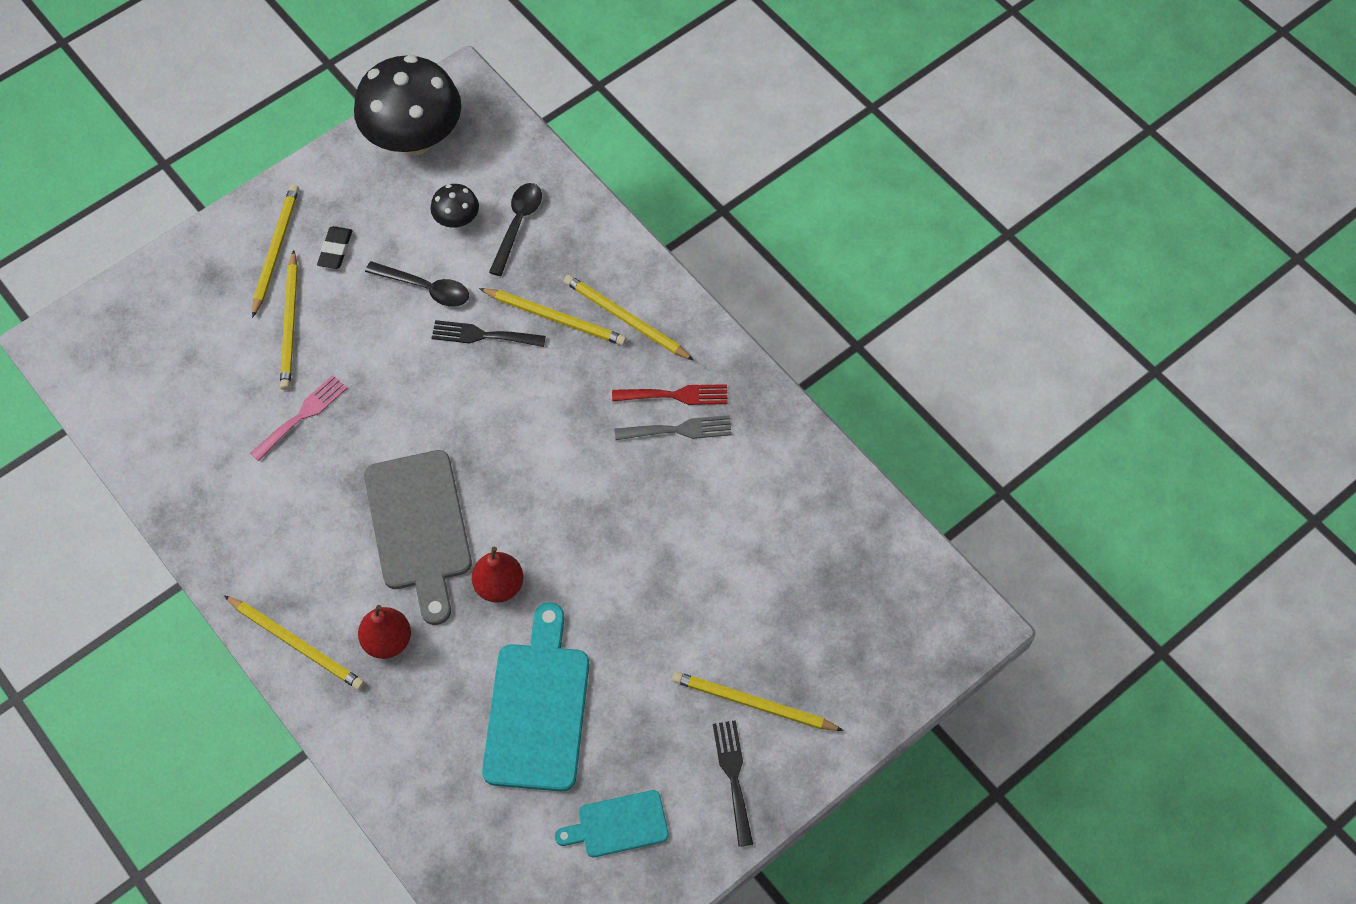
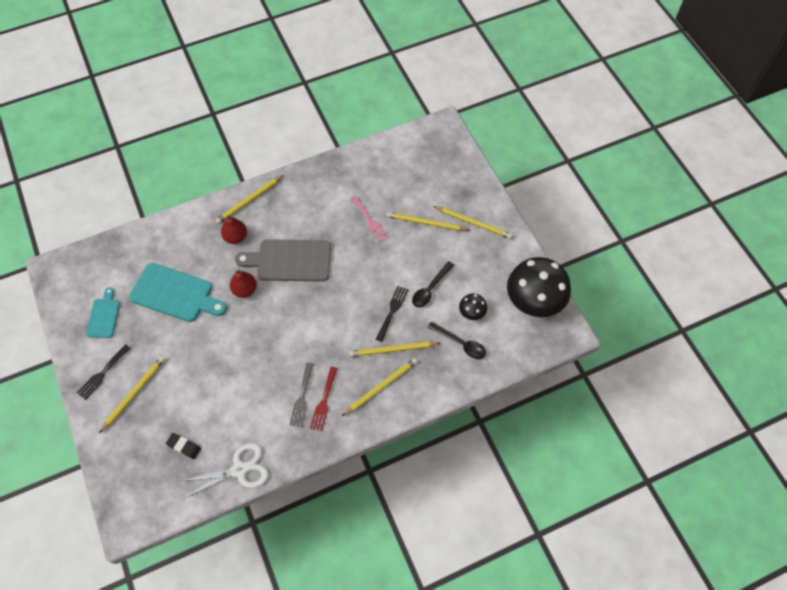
camera: 105 degrees right, 0 degrees up
black eraser [317,226,352,269] -> black eraser moved to [166,433,201,459]
yellow pencil [479,288,626,346] -> yellow pencil turned 45 degrees clockwise [349,341,440,357]
black fork [713,720,753,847] -> black fork turned 120 degrees clockwise [77,344,131,400]
none -> white scissors [181,443,269,499]

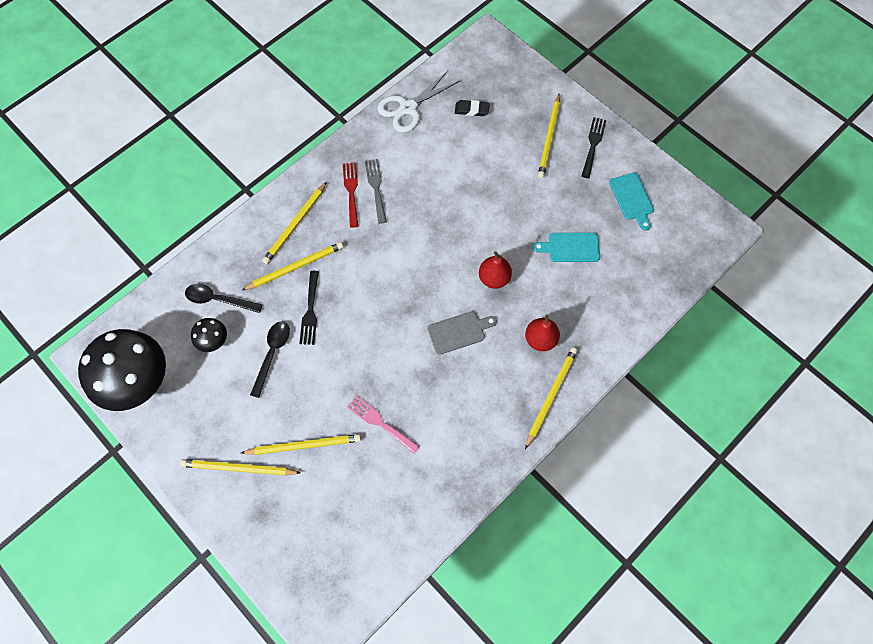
camera: 160 degrees right, 5 degrees up
turquoise cutting board [129,263,227,322] -> turquoise cutting board [533,233,600,262], size x0.56
grey cutting board [235,239,331,282] -> grey cutting board [428,311,497,355], size x0.56

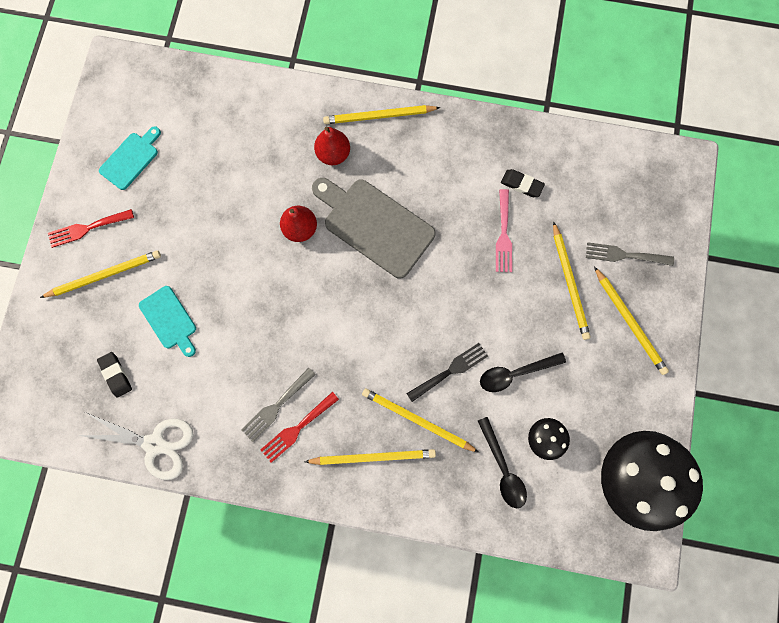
camera: 125 degrees left, 10 degrees up
yellow pencil [241,434,361,455] -> yellow pencil turned 150 degrees counterclockwise [553,221,591,340]
grey cutting board [428,311,497,355] -> grey cutting board [312,178,435,279], size x1.79
turquoise cutting board [533,233,600,262] -> turquoise cutting board moved to [139,286,196,357]
black fork [582,117,606,178] -> red fork [48,209,134,248]
none -> black eraser [501,169,545,197]
none -> grey fork [586,242,674,266]

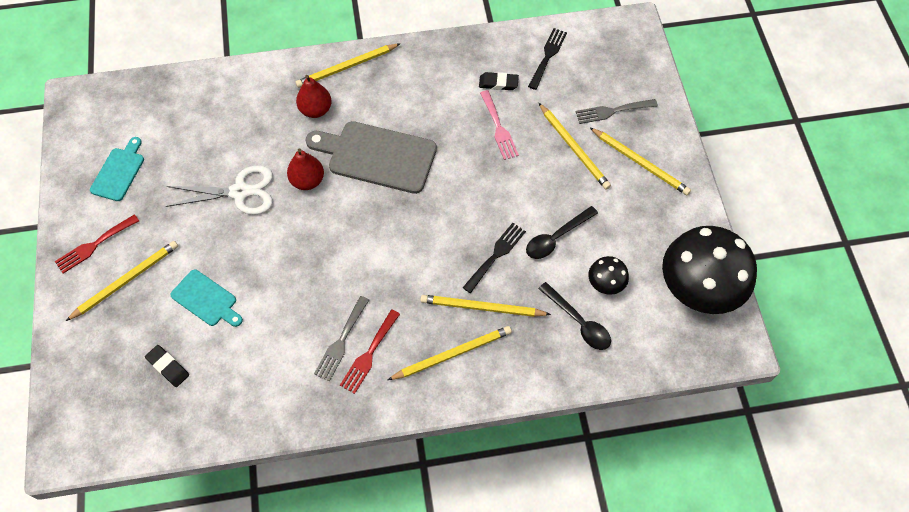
camera: 20 degrees left, 15 degrees down
white scissors [77,412,193,480] -> white scissors moved to [166,165,273,215]
none -> black fork [528,28,567,90]

